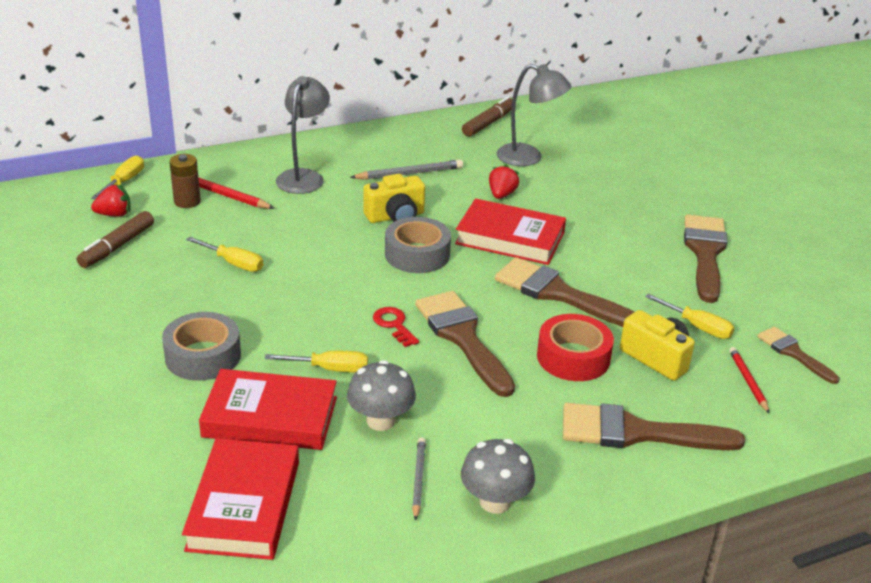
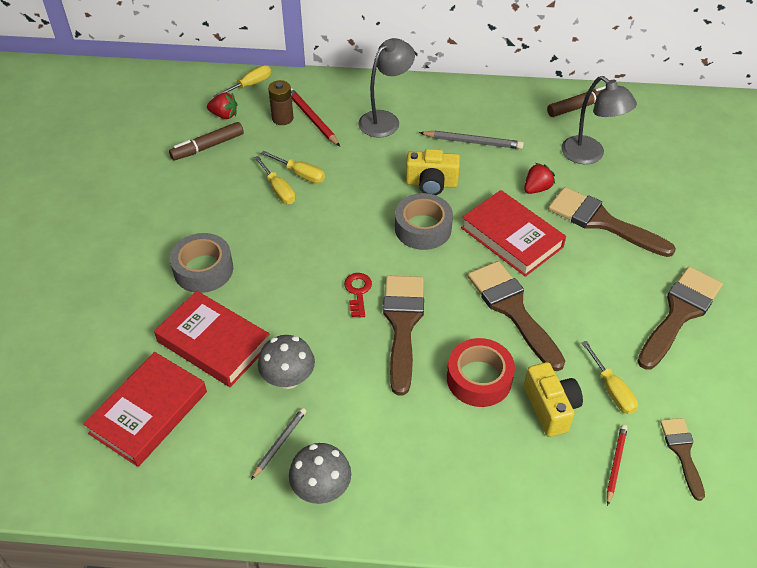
camera: 30 degrees right, 15 degrees up
yellow screwdriver [265,351,368,373] -> yellow screwdriver moved to [261,151,325,183]
brown brush [563,403,745,450] -> brown brush moved to [548,187,676,257]

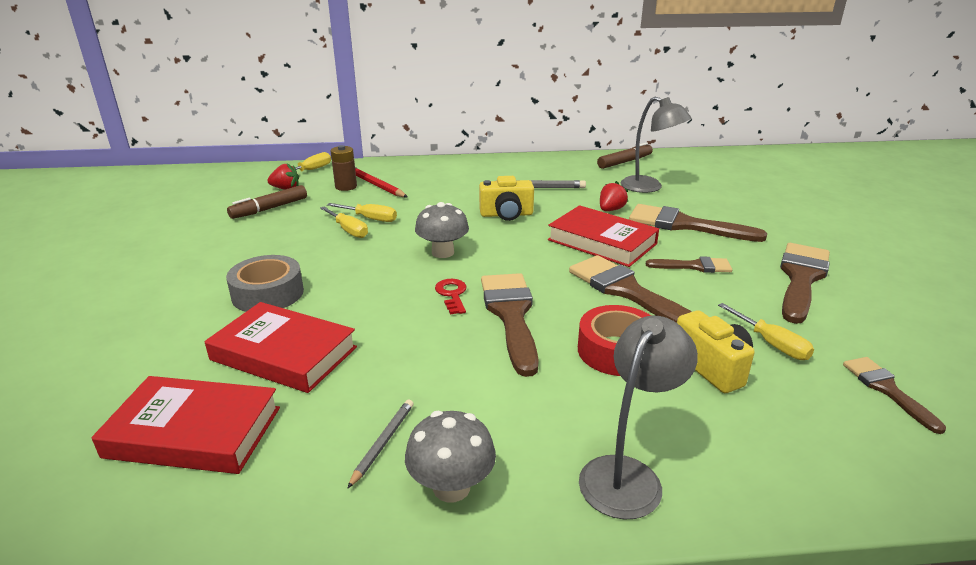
camera: 10 degrees left, 20 degrees down
red book [83,352,207,467] -> red book turned 75 degrees clockwise [92,376,280,474]
grey mushroom [258,335,315,389] -> grey mushroom moved to [415,202,469,258]
grey lamp [358,38,415,138] -> grey lamp moved to [579,316,698,520]
grey tape [395,193,453,250] -> none
red pencil [607,425,628,506] -> none
none -> brown brush [646,256,732,273]

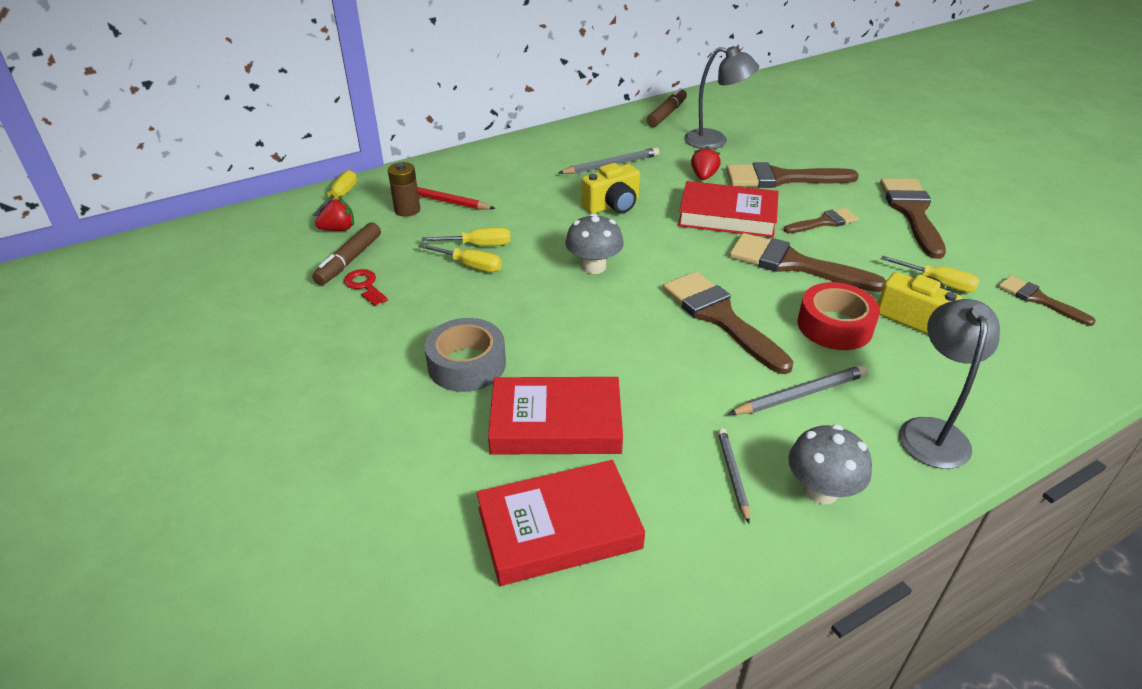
camera: 25 degrees left, 10 degrees up
red key [435,279,467,315] -> red key moved to [344,269,388,306]
none -> grey pencil [728,365,868,415]

